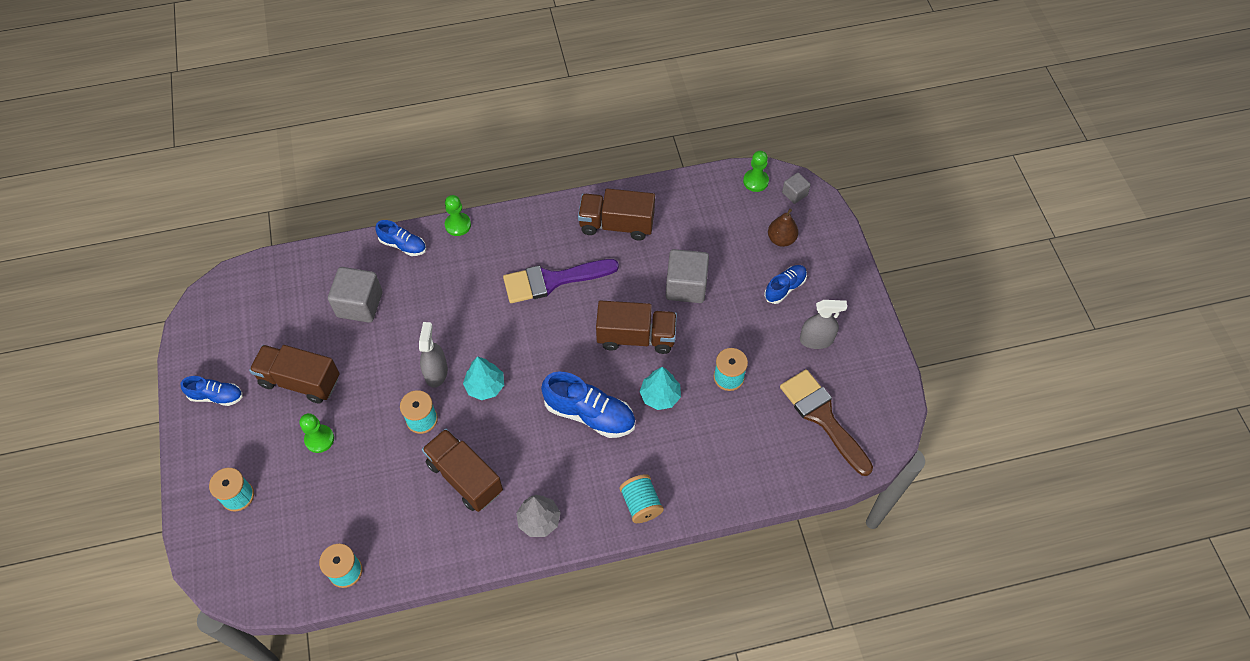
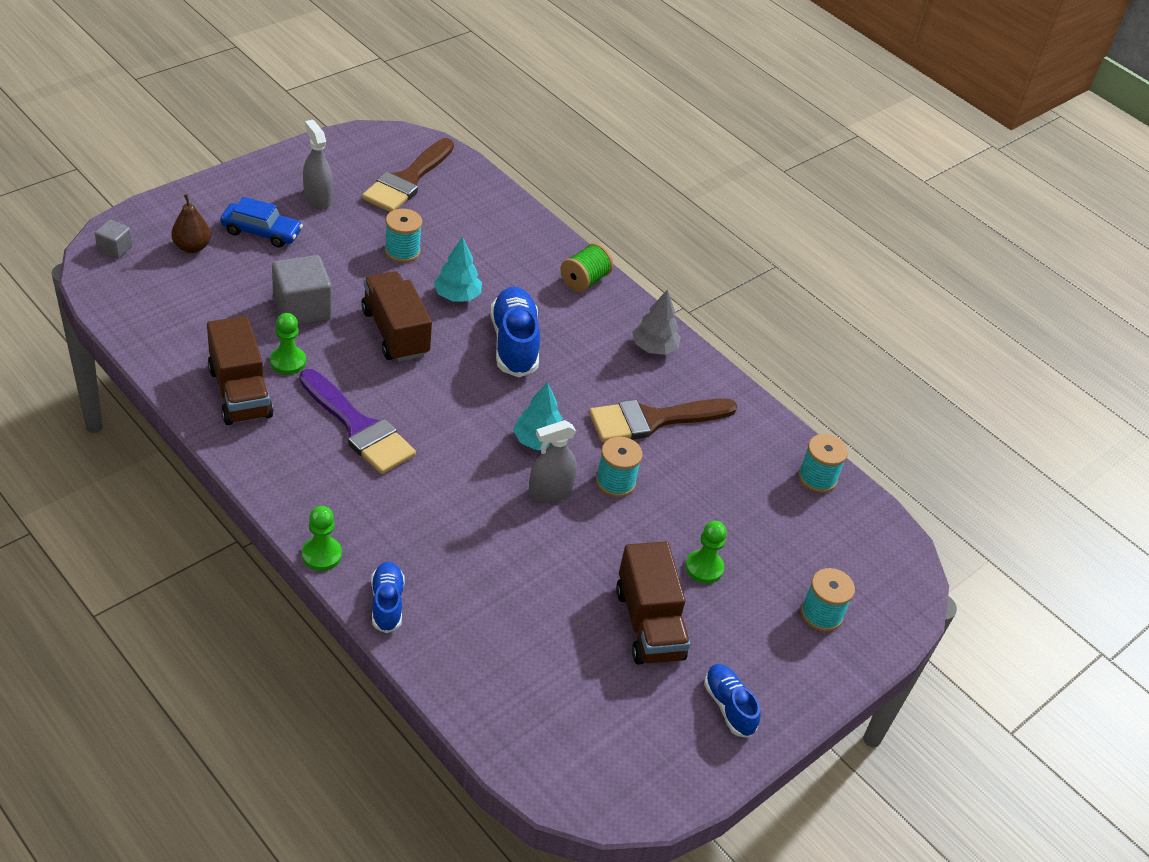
camera: 125 degrees left, 15 degrees down
grey cube [328,267,383,323] -> none
brown truck [422,429,503,512] -> brown brush [589,398,737,442]
turquoise spool [620,474,664,523] -> green spool [560,243,613,292]
green pawn [743,151,769,192] -> green pawn moved to [270,313,306,375]
blue shoe [764,265,807,304] -> blue car [220,197,303,248]

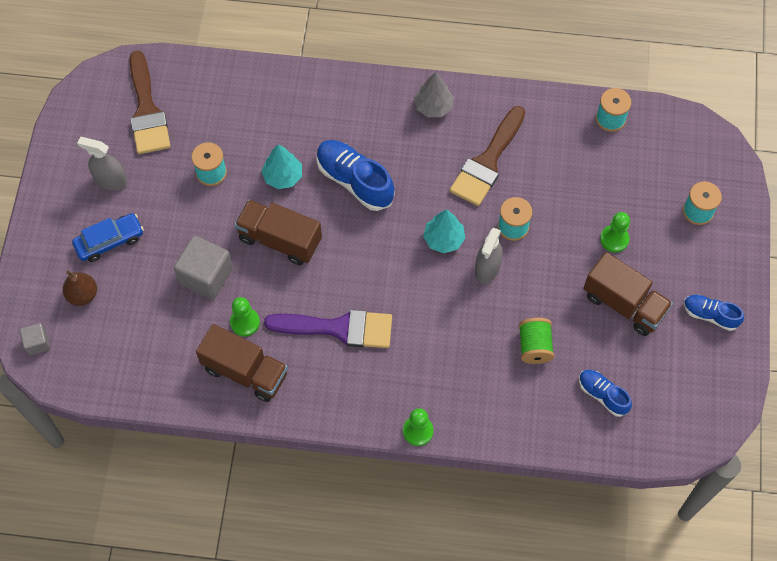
camera: 35 degrees left, 20 degrees up
blue shoe [371,562,405,633] -> blue shoe moved to [579,370,632,417]
green spool [560,243,613,292] -> green spool moved to [519,318,554,364]

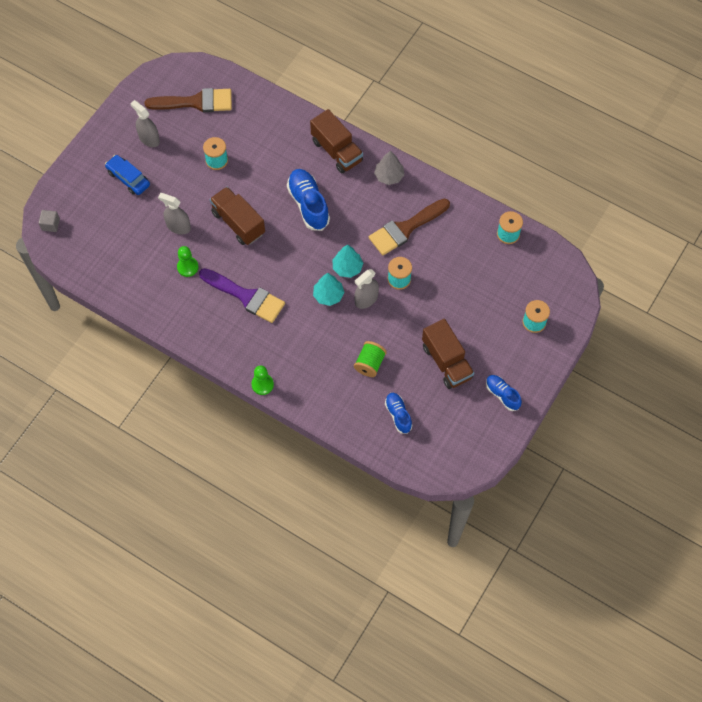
camera: 25 degrees right, 0 degrees up
brown pear [63,271,97,306] -> none
blue car [72,213,144,262] -> blue car turned 135 degrees counterclockwise [105,155,150,195]
brown brush [130,51,170,154] -> brown brush turned 105 degrees counterclockwise [145,88,232,112]
grey cube [174,236,233,299] -> grey spray bottle [158,193,191,235]
brown truck [196,324,288,402] -> brown truck moved to [310,109,363,173]
turquoise tree [261,144,302,189] -> turquoise tree moved to [313,273,345,306]
green pawn [600,212,630,252] -> none

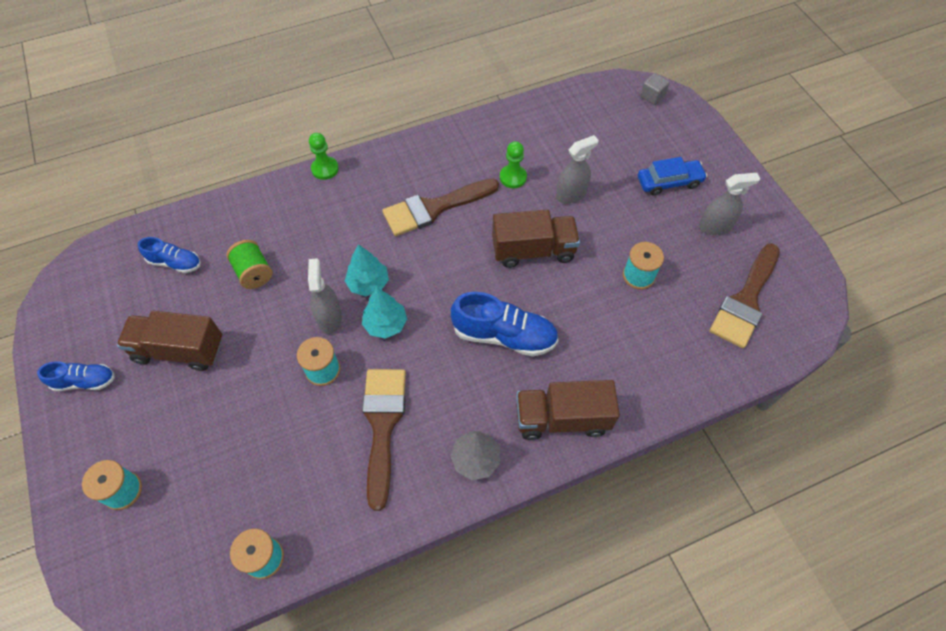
camera: 125 degrees right, 5 degrees down
purple brush [199,268,285,323] -> brown brush [382,178,499,236]

